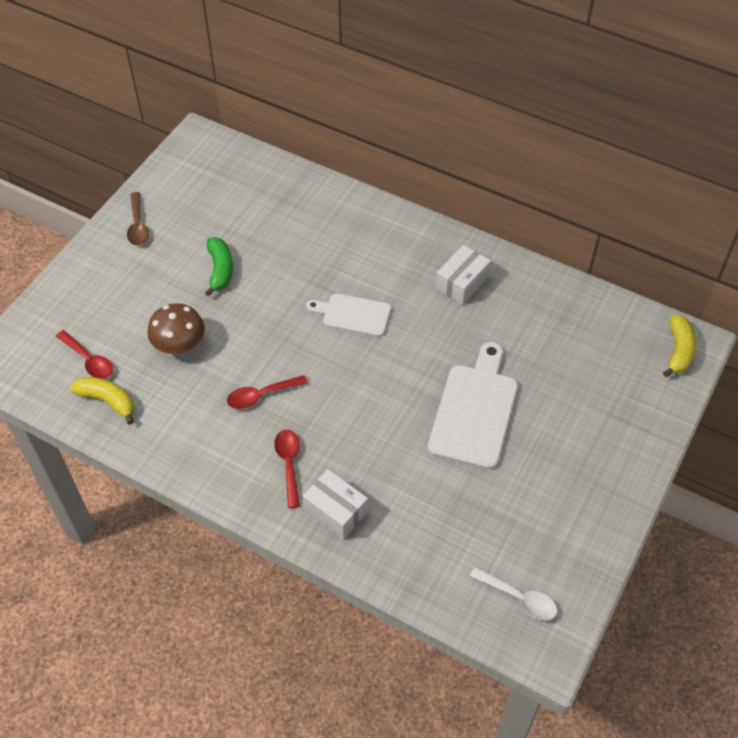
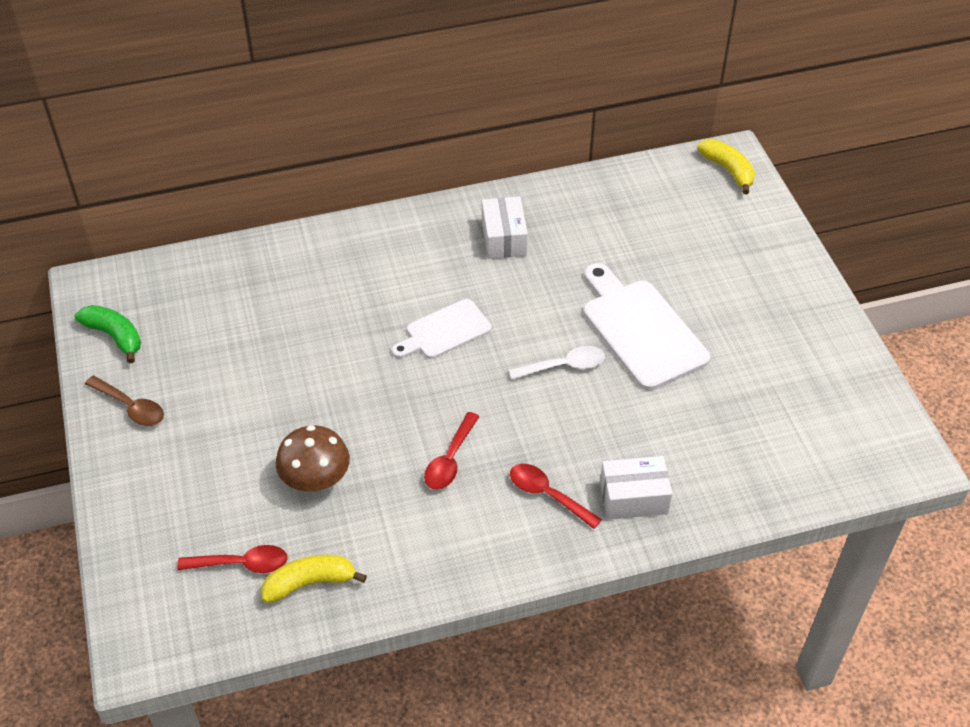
camera: 45 degrees left, 5 degrees down
green banana [205,237,233,296] -> green banana moved to [75,305,141,363]
white spoon [470,567,557,621] -> white spoon moved to [509,346,605,380]

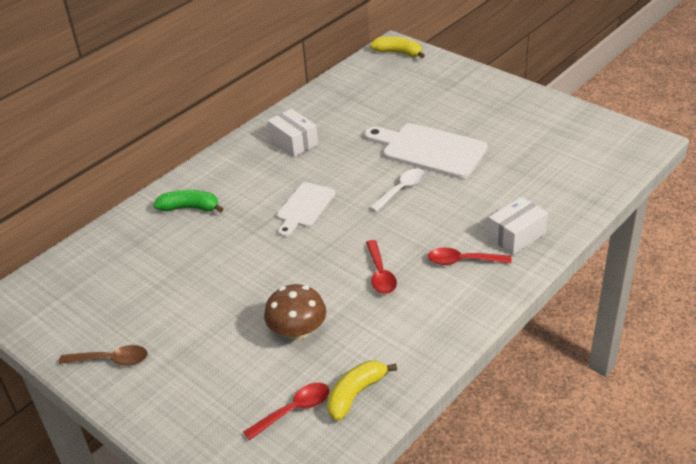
camera: 30 degrees left, 10 degrees down
green banana [75,305,141,363] -> green banana moved to [154,190,223,213]

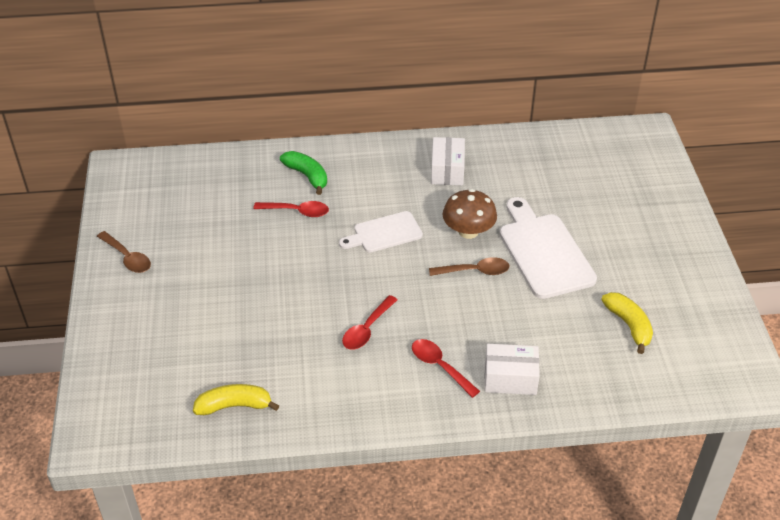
camera: 40 degrees right, 5 degrees up
red spoon [243,383,329,440] -> red spoon moved to [253,201,329,217]
brown mushroom [264,284,326,340] -> brown mushroom moved to [442,189,497,239]
white spoon [369,169,426,212] -> brown spoon [429,257,510,276]
yellow banana [370,36,425,58] -> yellow banana moved to [601,292,653,354]

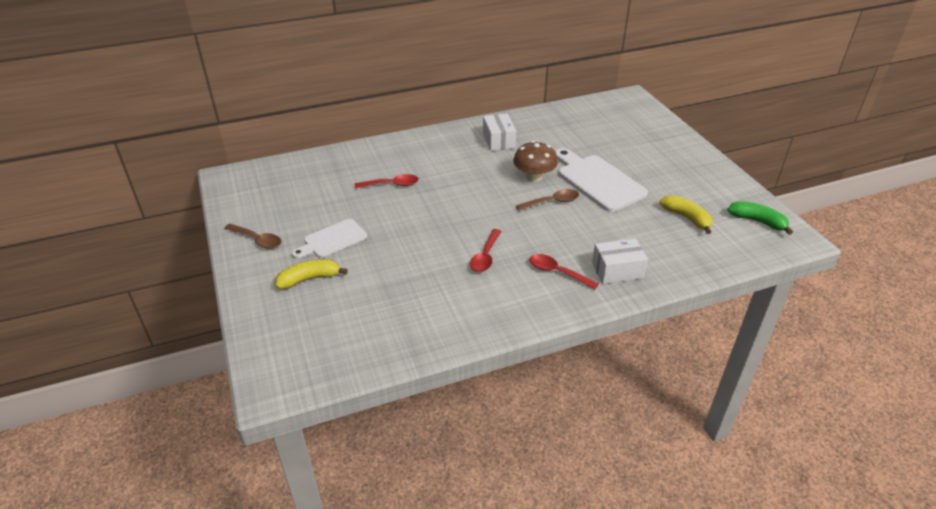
camera: 15 degrees left, 5 degrees down
yellow banana [193,384,279,415] -> yellow banana moved to [275,259,348,289]
green banana [280,151,327,195] -> green banana moved to [727,201,793,235]
white cutting board [339,211,423,252] -> white cutting board moved to [292,219,367,259]

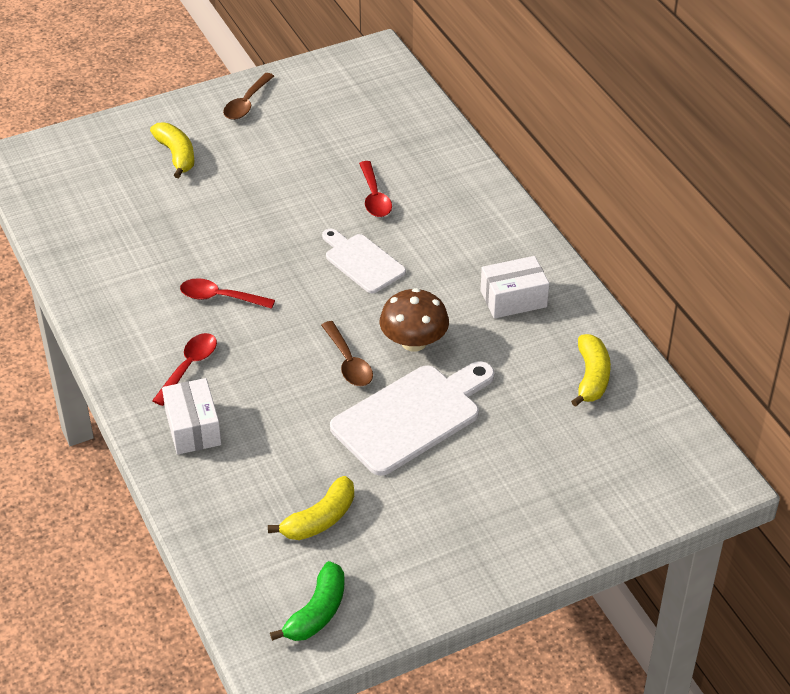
camera: 85 degrees right, 5 degrees up
white cutting board [292,219,367,259] -> white cutting board moved to [322,229,406,293]
none -> yellow banana [571,334,611,407]

